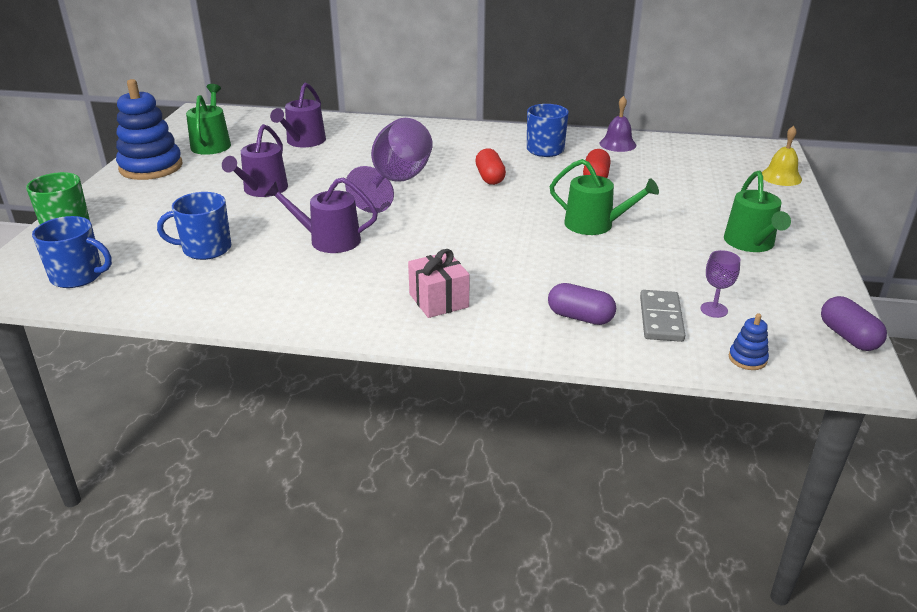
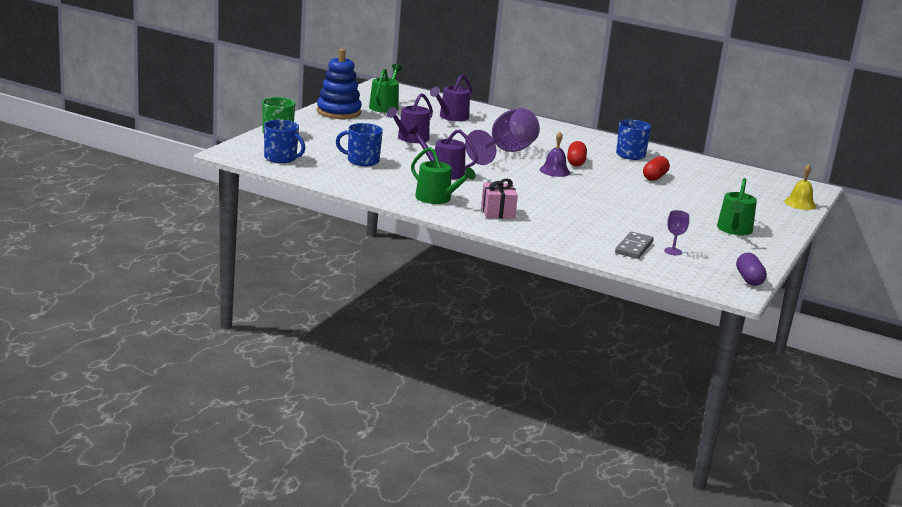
camera: 15 degrees right, 10 degrees down
purple capsule [548,283,616,325] -> none
green watering can [550,159,659,235] -> green watering can moved to [411,147,476,204]
purple bell [599,96,636,152] -> purple bell moved to [540,132,570,177]
blue stacking toy [729,313,769,370] -> none

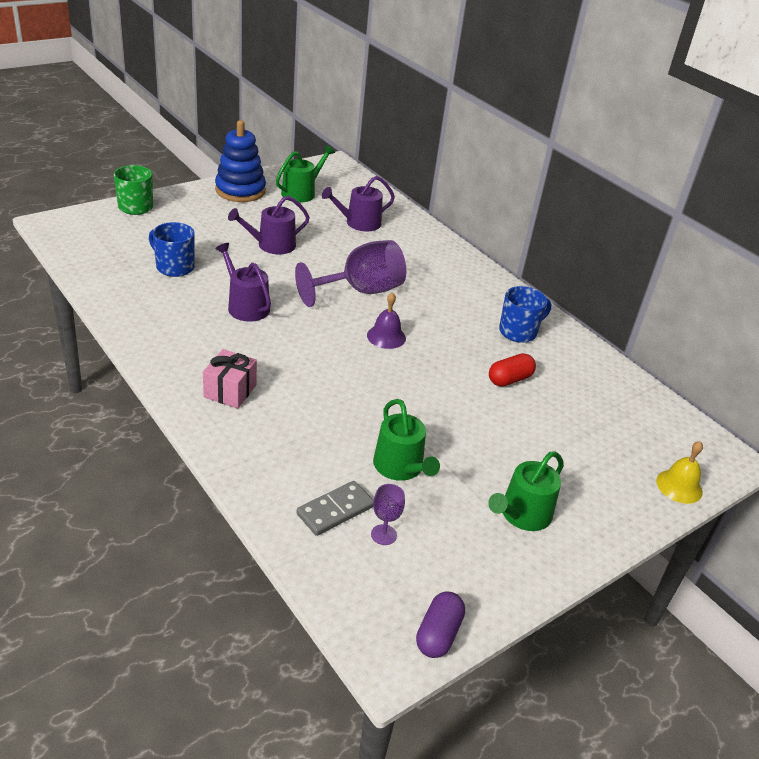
camera: 25 degrees right, 15 degrees up
blue mug [264,120,305,163] -> none
green watering can [411,147,476,204] -> green watering can moved to [373,399,440,481]
red capsule [567,141,587,166] -> none

